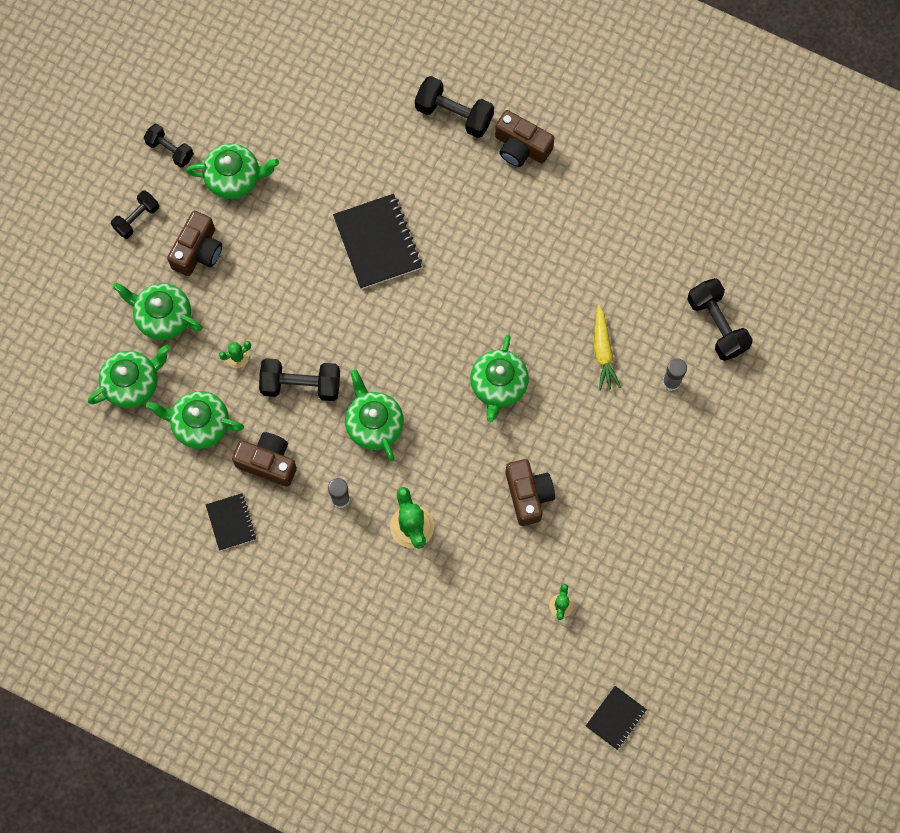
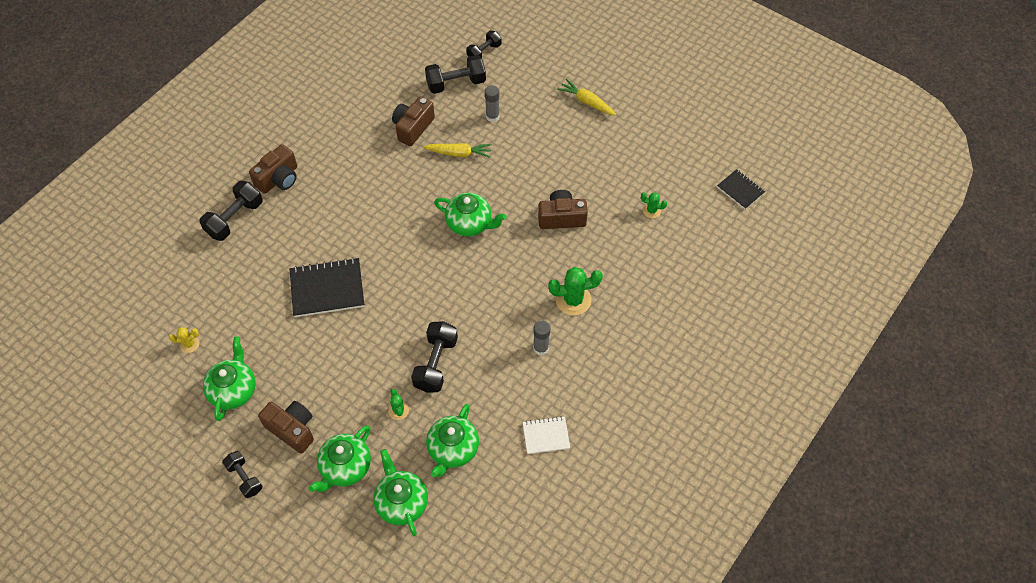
camera: 80 degrees left, 15 degrees down
black dumbbell [144,124,194,168] -> black dumbbell moved to [466,30,502,58]
black notebook [206,493,257,551] -> white notebook [523,416,570,454]
brown camera [232,432,297,487] -> brown camera moved to [392,97,435,146]
green teapot [345,369,404,461] -> none
none -> yellow cactus [169,327,200,353]
none -> yellow carrot [557,79,617,116]

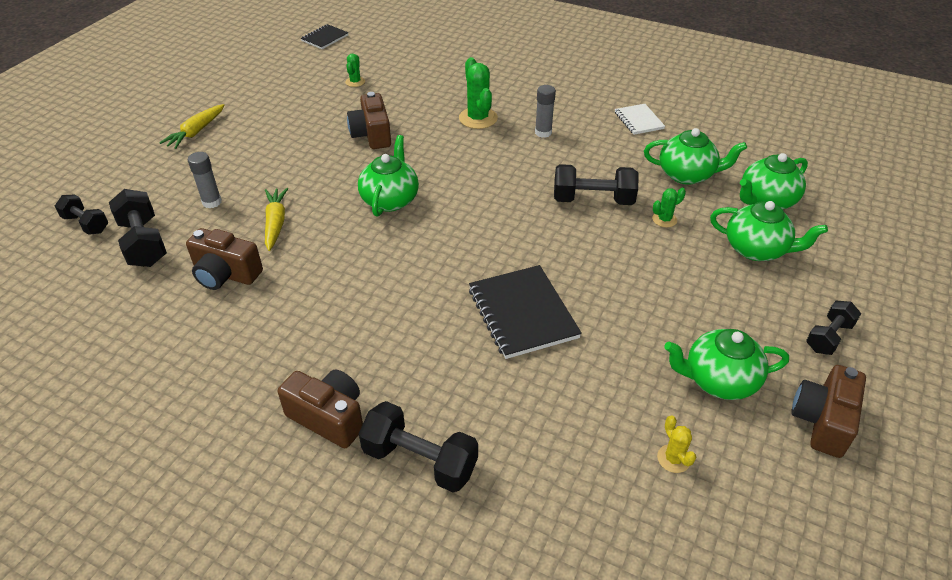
camera: 100 degrees left, 15 degrees down
brown camera [258,401,314,454] -> brown camera moved to [791,365,866,458]

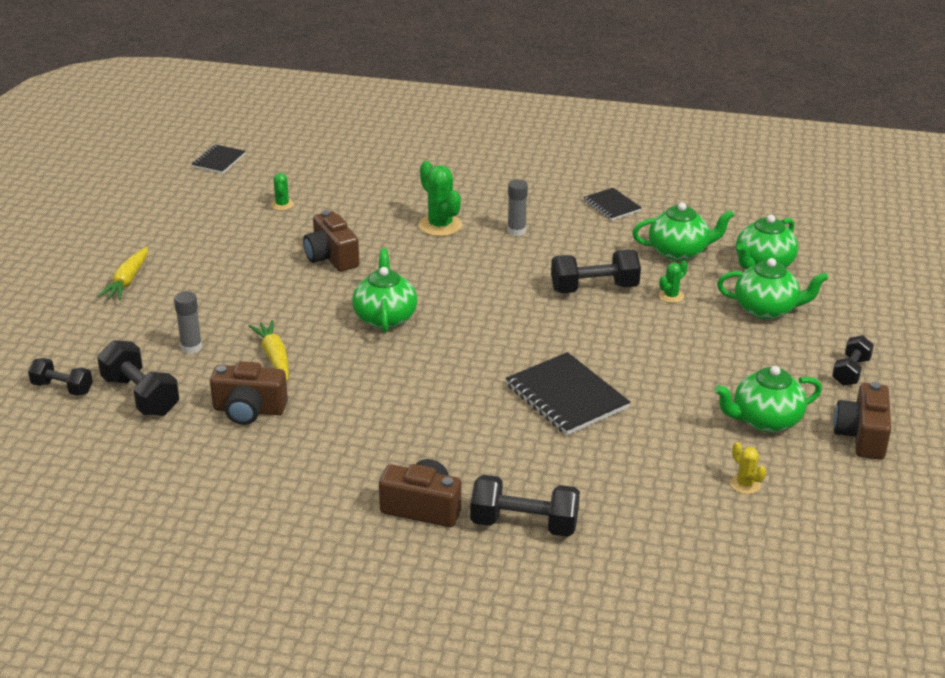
camera: 15 degrees left, 10 degrees down
white notebook [615,104,665,135] -> black notebook [583,188,642,220]

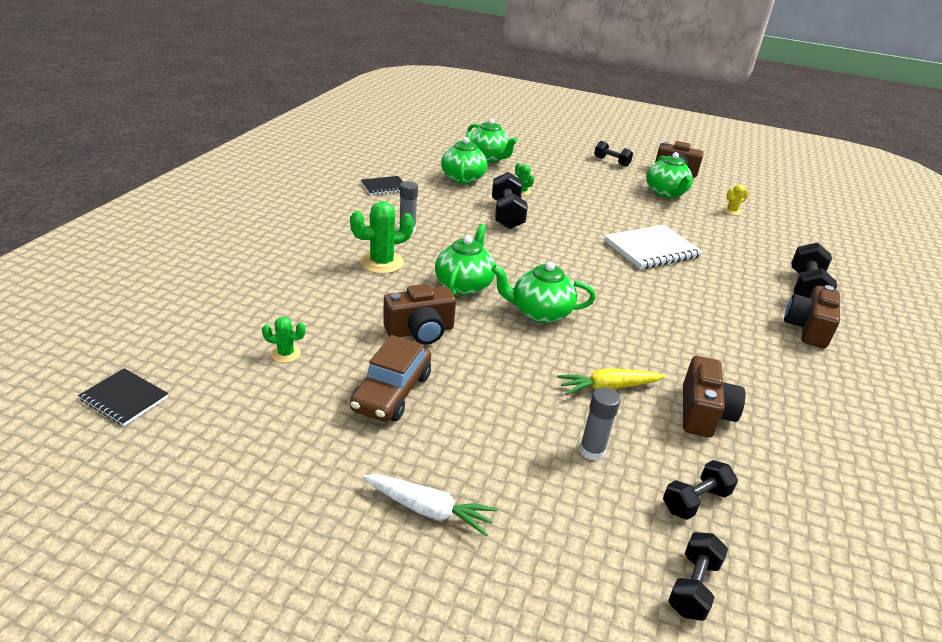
camera: 85 degrees left, 0 degrees up
yellow carrot [97,247,148,300] -> white carrot [363,475,498,536]
black dumbbell [97,340,180,416] -> black dumbbell [663,460,738,520], size x0.64
black notebook [506,352,630,435] -> white notebook [604,225,703,269]
green teapot [717,258,828,320] -> green teapot moved to [435,224,495,295]
none -> brown car [350,335,431,422]

